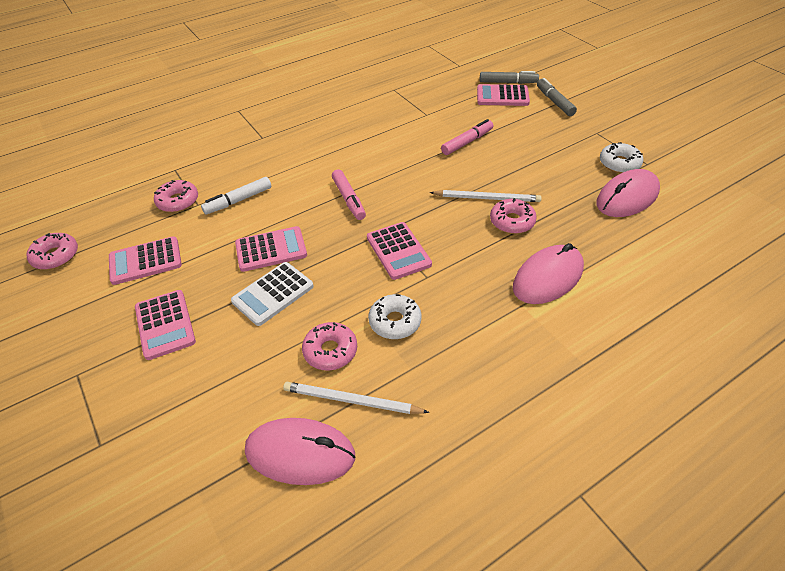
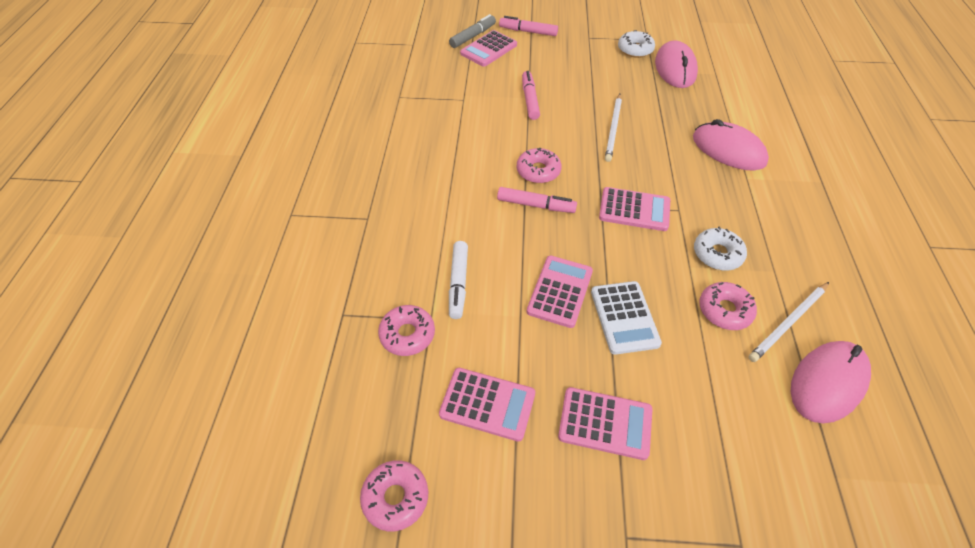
camera: 55 degrees left, 5 degrees up
pink calculator [109,236,182,285] -> pink calculator turned 90 degrees counterclockwise [439,368,535,442]
white pencil [430,190,542,202] -> white pencil turned 150 degrees clockwise [605,94,622,162]
pink donut [490,198,537,234] -> pink donut moved to [517,148,562,183]
pink mouse [513,243,584,304] -> pink mouse turned 45 degrees counterclockwise [693,119,769,171]
grey marker [537,78,577,116] -> pink marker [499,16,558,36]

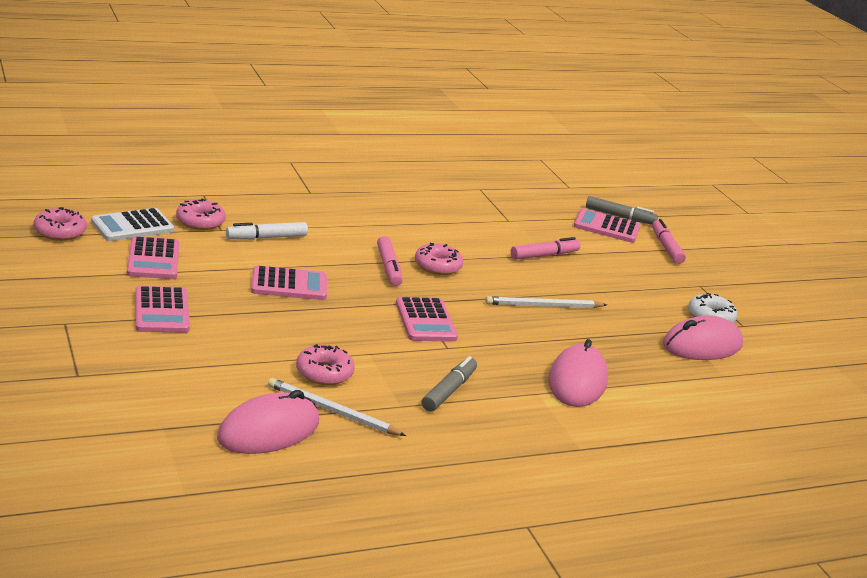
camera: 60 degrees right, 25 degrees down
white calculator [591,281,662,355] -> white calculator moved to [91,208,174,241]
white donut [694,227,747,271] -> none
pink mouse [791,341,871,423] -> pink mouse turned 60 degrees counterclockwise [217,390,319,454]
none -> grey marker [422,356,477,412]

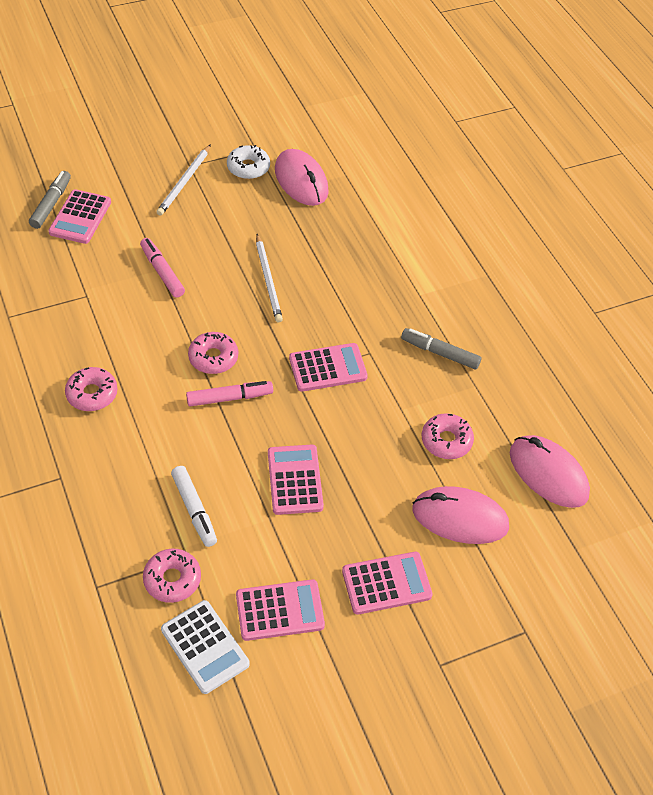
camera: 90 degrees left, 25 degrees up
pink donut [33,207,87,241] -> pink donut moved to [65,367,118,411]
white pencil [268,378,406,436] -> white pencil moved to [157,144,211,216]
pink mouse [548,339,608,407] -> pink mouse moved to [413,486,509,544]
pink marker [652,219,686,264] -> none

